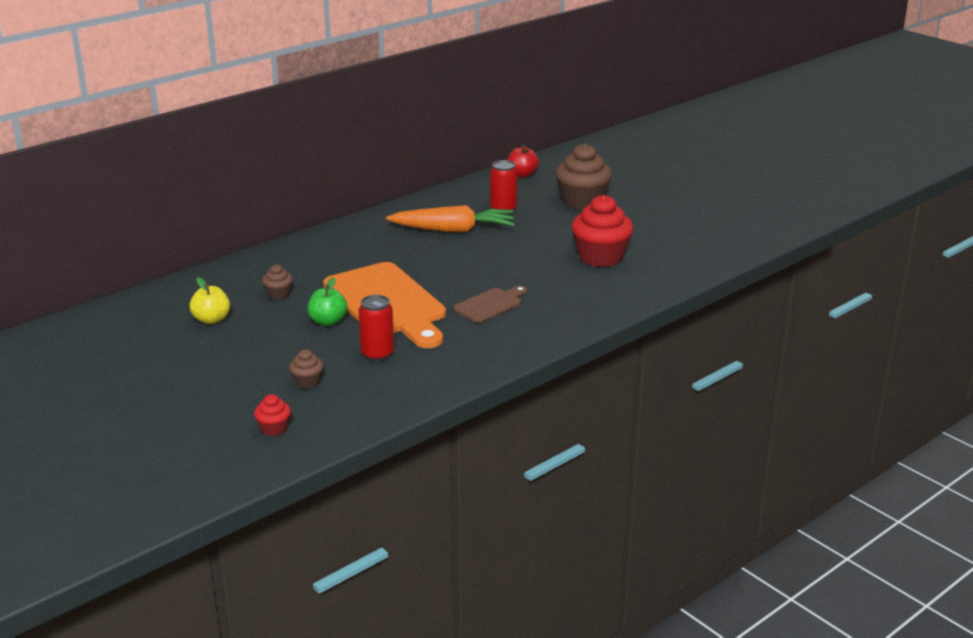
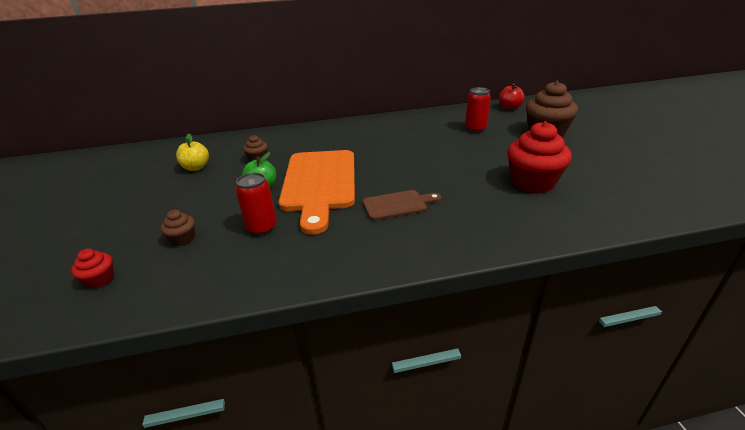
camera: 30 degrees right, 5 degrees up
orange carrot [386,205,515,232] -> none

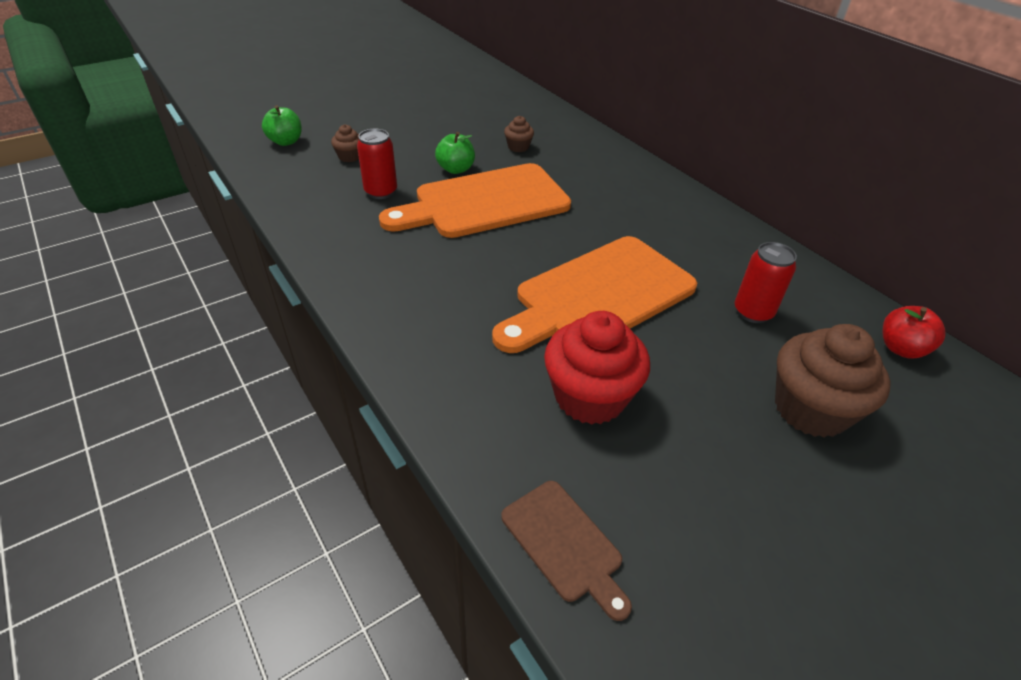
camera: 65 degrees right, 10 degrees up
red cupcake [71,248,114,289] -> green apple [262,105,302,146]
yellow apple [176,134,209,171] -> none
brown cutting board [363,190,441,220] -> brown cutting board moved to [501,481,632,621]
none -> orange cutting board [492,236,697,353]

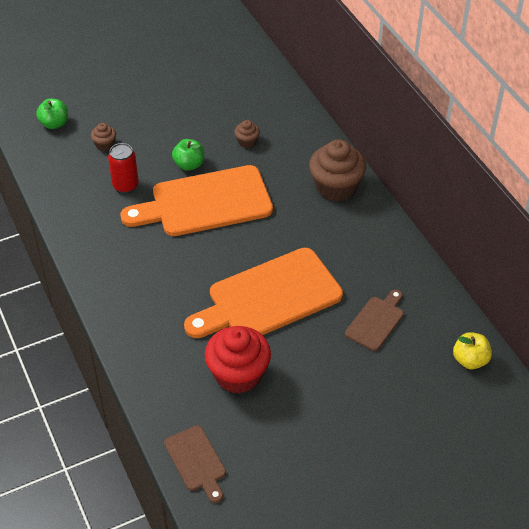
camera: 10 degrees right, 5 degrees up
red can [735,242,797,323] -> brown cutting board [345,290,404,351]
brown cupcake [775,324,891,438] -> brown cupcake moved to [309,139,366,202]
red apple [883,306,946,359] -> yellow apple [453,332,492,369]

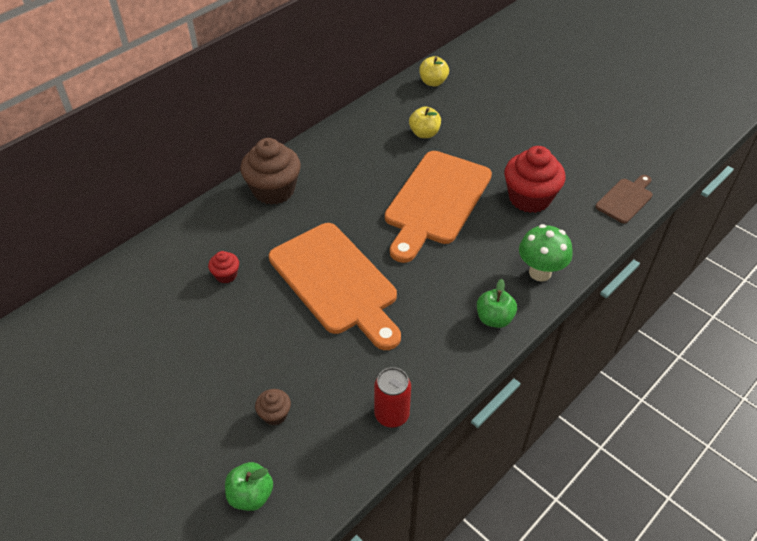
camera: 110 degrees left, 0 degrees up
red can [108,143,139,193] -> red can moved to [374,367,411,428]
green apple [172,139,204,171] -> green apple moved to [477,279,517,328]
orange cutting board [184,248,343,338] -> orange cutting board turned 75 degrees clockwise [385,151,492,263]
brown cupcake [234,120,260,148] -> red cupcake [208,251,239,283]
brown cutting board [345,290,404,351] -> yellow apple [409,106,441,138]
none -> green mushroom [519,224,573,282]

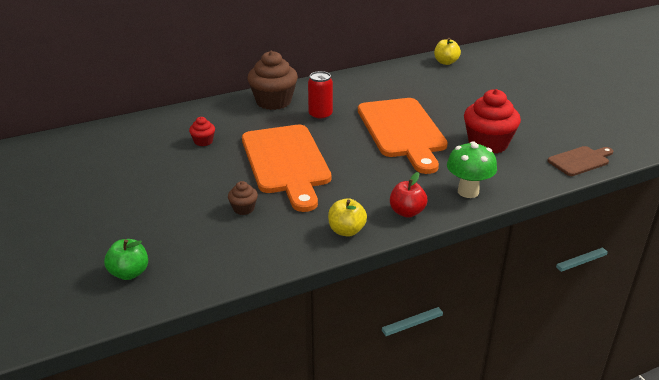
camera: 20 degrees right, 15 degrees down
brown cupcake [255,389,291,425] -> brown cupcake moved to [228,181,258,215]
red can [374,367,411,428] -> red can moved to [308,71,333,120]
orange cutting board [385,151,492,263] -> orange cutting board turned 60 degrees counterclockwise [358,98,448,174]
yellow apple [409,106,441,138] -> yellow apple moved to [328,198,367,237]
green apple [477,279,517,328] -> red apple [390,172,427,218]

